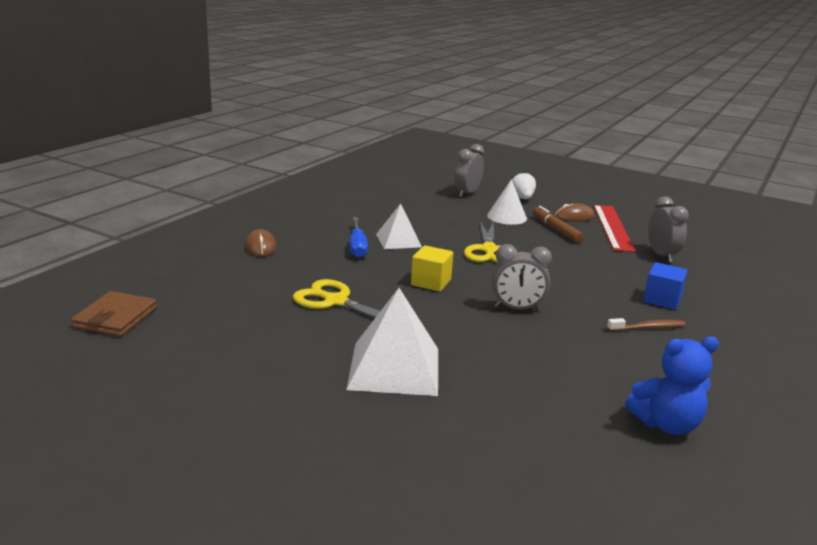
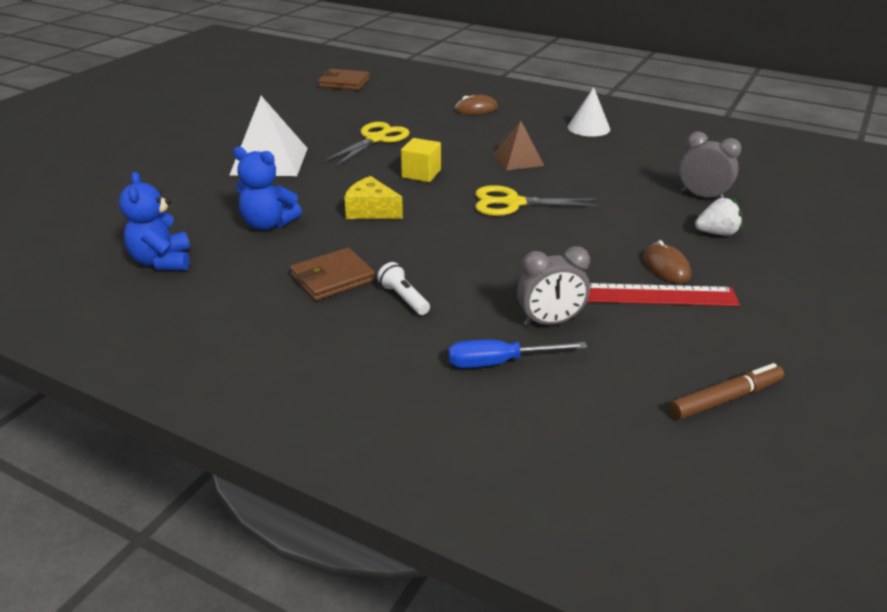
camera: 90 degrees right, 10 degrees up
blue screwdriver [350,217,368,258] -> blue screwdriver moved to [448,340,587,368]
white pyramid [376,203,422,249] -> brown pyramid [493,121,544,170]
white cone [487,179,527,225] -> white cone moved to [568,87,610,137]
grey clock [492,244,552,311] -> yellow cheese [344,176,403,219]
brown marker [533,206,584,243] -> brown marker moved to [669,363,784,419]
brown toothbrush [607,318,686,331] -> brown wallet [290,248,375,301]
blue cube [643,262,687,310] -> white flashlight [377,262,430,315]
none -> blue teddy bear [233,147,302,230]

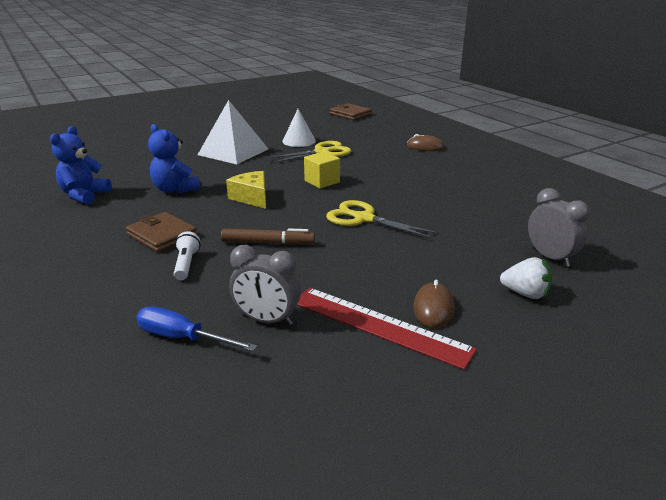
camera: 30 degrees right, 5 degrees down
brown wallet [290,248,375,301] -> brown wallet turned 45 degrees clockwise [126,212,197,252]
brown pyramid [493,121,544,170] -> none
white cone [568,87,610,137] -> white cone moved to [282,109,316,147]
brown marker [669,363,784,419] -> brown marker moved to [221,228,315,245]

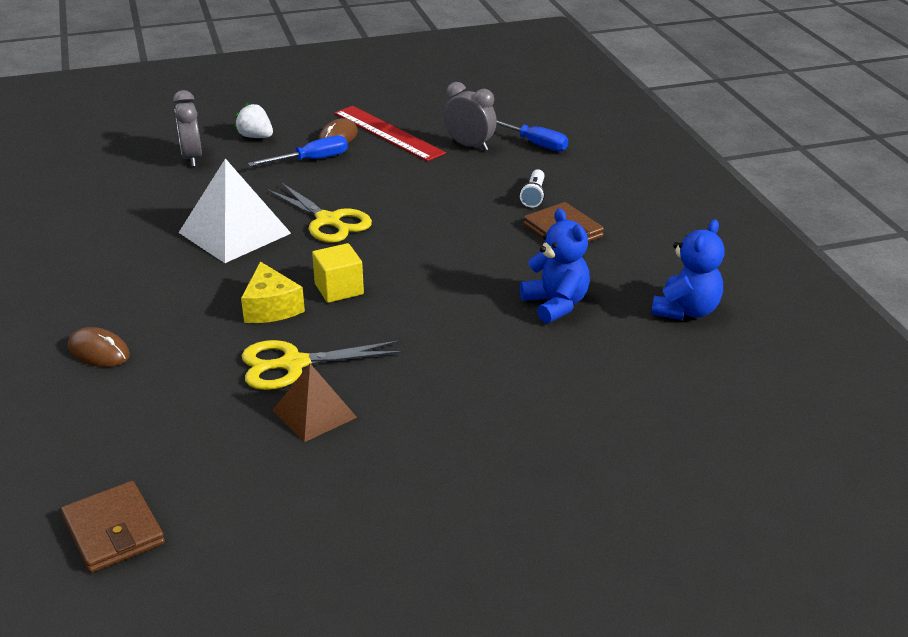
camera: 165 degrees left, 5 degrees up
white pyramid [198,100,268,164] -> white pyramid moved to [179,158,291,263]
brown marker [221,228,315,245] -> none
yellow cheese [226,171,266,209] -> yellow cheese moved to [241,262,305,323]
white cone [282,109,316,147] -> brown pyramid [273,364,357,442]
none -> blue screwdriver [248,136,348,166]

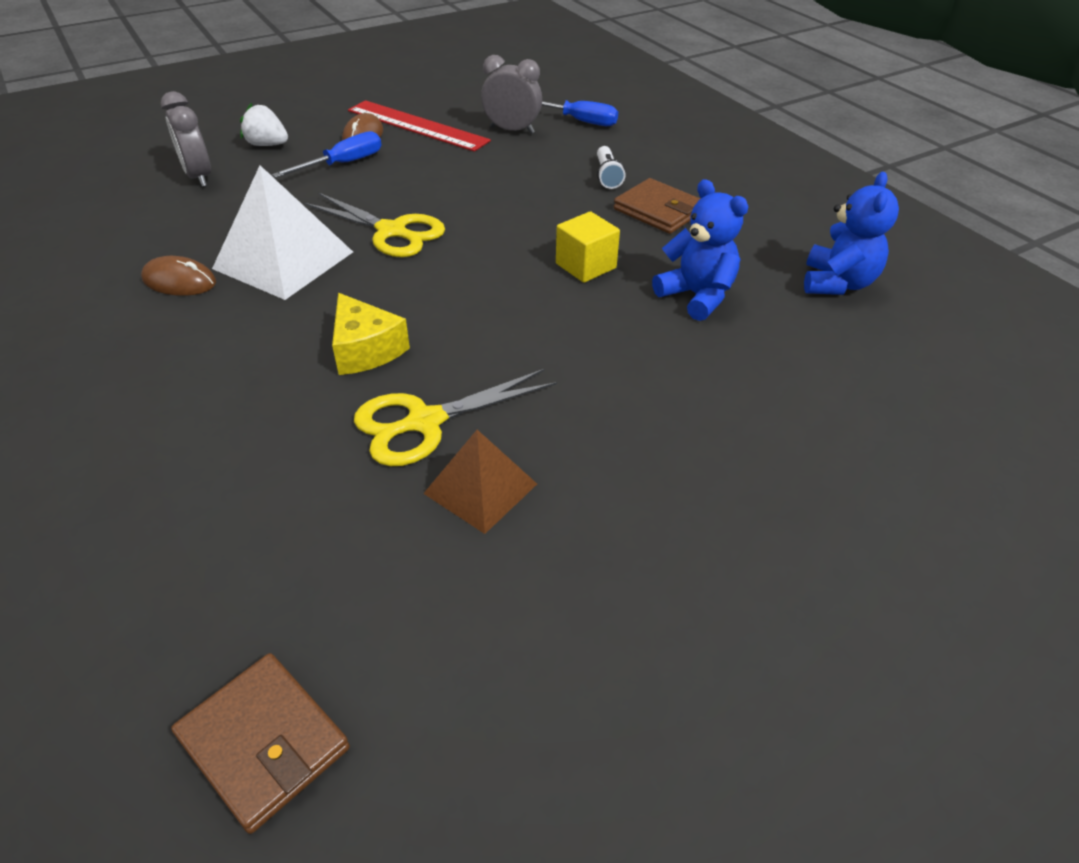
camera: 15 degrees left, 10 degrees up
brown mouse [68,327,130,367] -> brown mouse moved to [141,256,216,296]
yellow cube [312,243,364,303] -> yellow cube moved to [556,211,620,283]

